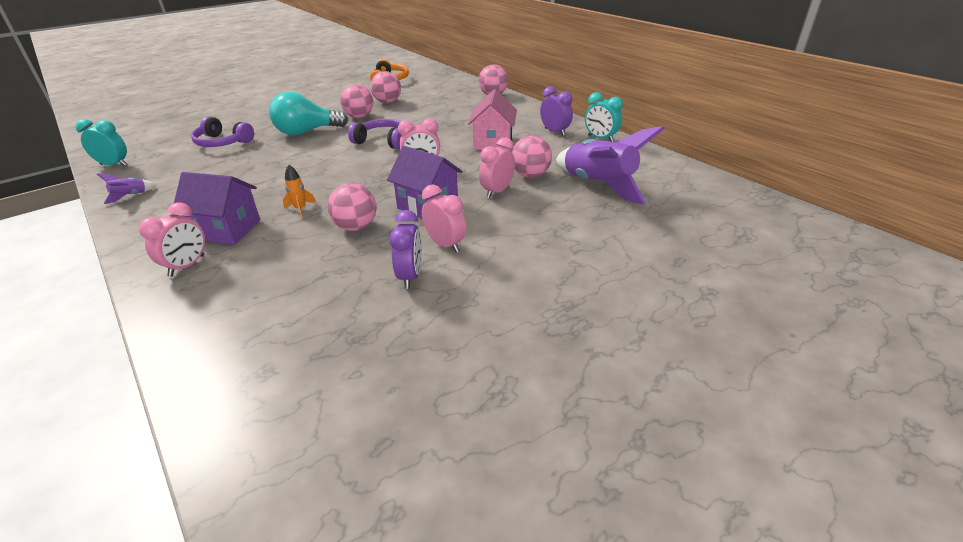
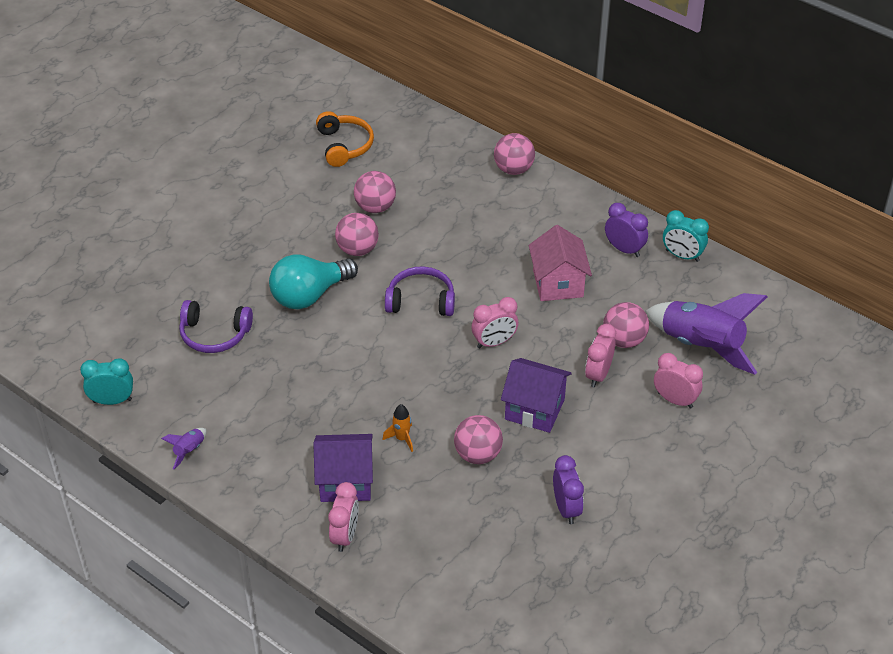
camera: 15 degrees left, 10 degrees up
pink clock [422,184,466,253] -> pink clock moved to [654,353,703,408]

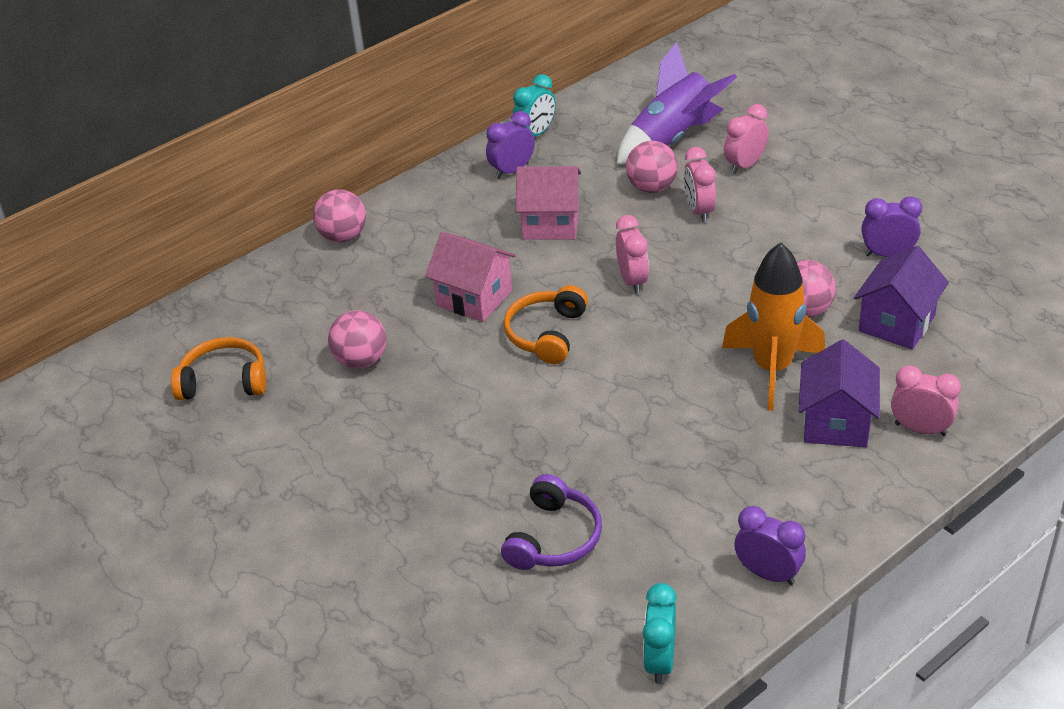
camera: 75 degrees left, 5 degrees down
purple rocket [161,428,206,469] -> purple clock [734,506,806,585]
turquoise light bulb [269,254,358,309] -> none
pink ball [335,213,379,256] -> none
orange rocket [383,404,413,452] -> orange rocket [722,242,825,411], size x2.42
purple headphones [385,266,455,316] -> orange headphones [504,285,588,364]
purple house [501,358,572,433] -> purple house moved to [854,246,949,350]
pink clock [585,324,616,387] -> pink clock turned 45 degrees clockwise [684,147,716,222]
none -> pink house [425,232,516,322]

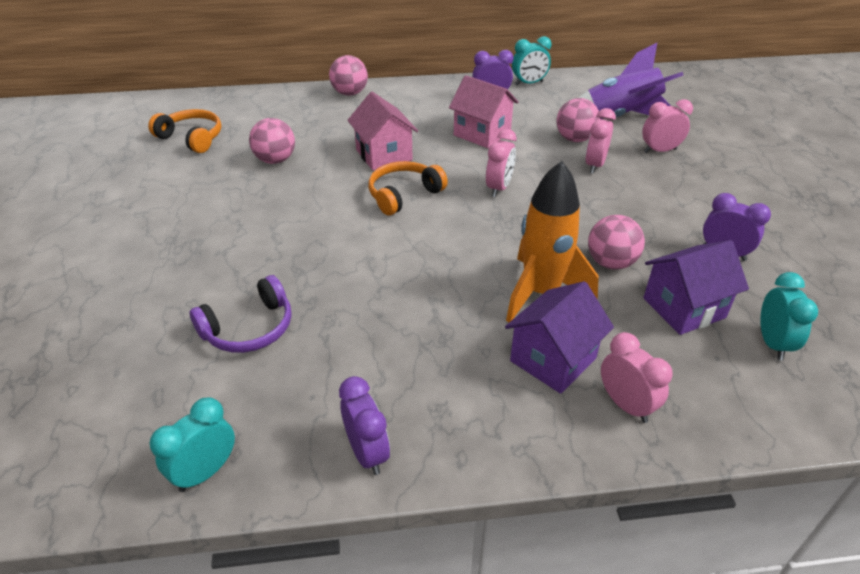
camera: 30 degrees right, 0 degrees up
none -> turquoise clock [760,272,818,361]

